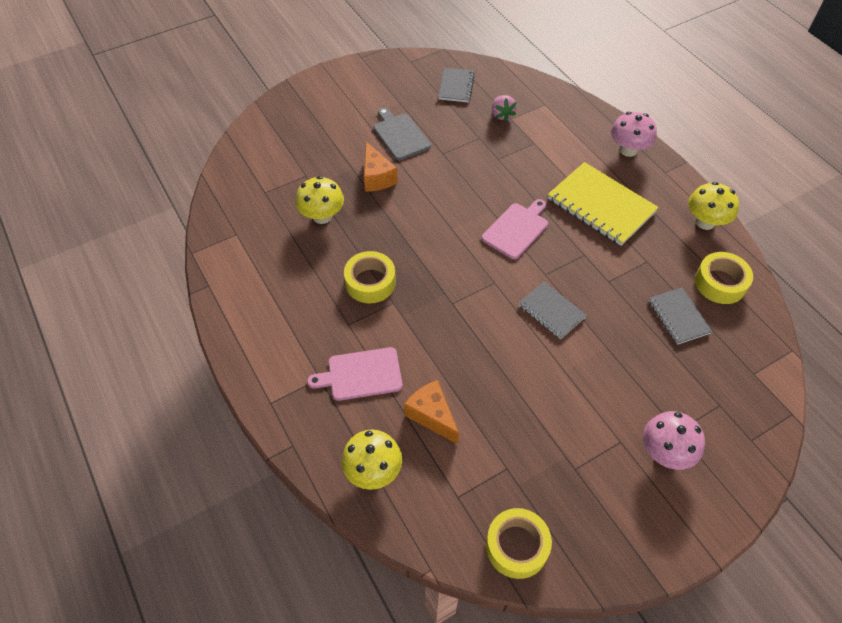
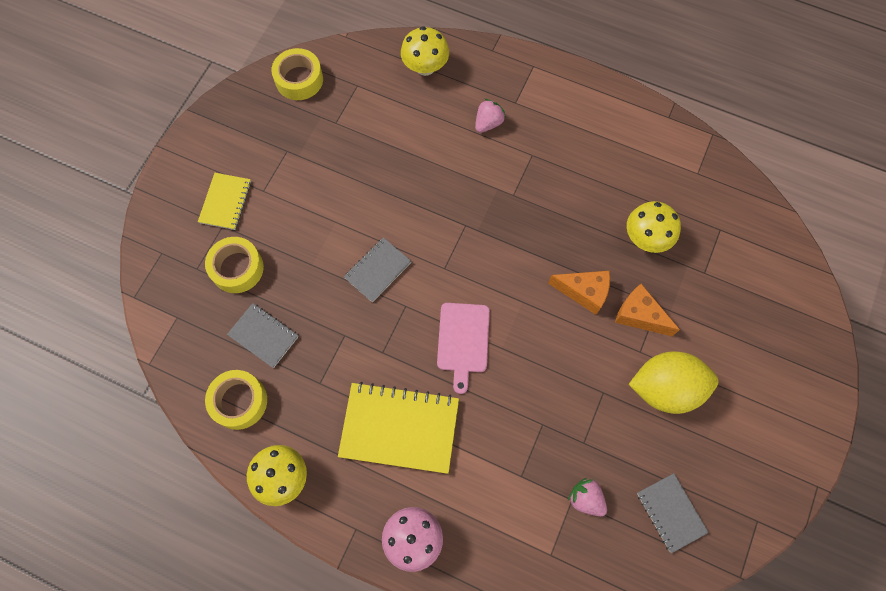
camera: 145 degrees right, 15 degrees up
pink cutting board [307,347,403,401] -> pink strawberry [475,99,506,133]
yellow tape [344,251,396,303] -> yellow tape moved to [205,237,264,293]
grey cutting board [374,107,431,160] -> yellow lemon [629,351,718,414]
orange cheese [404,380,459,444] -> orange cheese moved to [548,271,610,315]
grey notebook [519,282,587,339] -> grey notebook turned 60 degrees counterclockwise [344,237,412,302]
pink mushroom [643,411,705,470] -> yellow notebook [198,173,251,230]

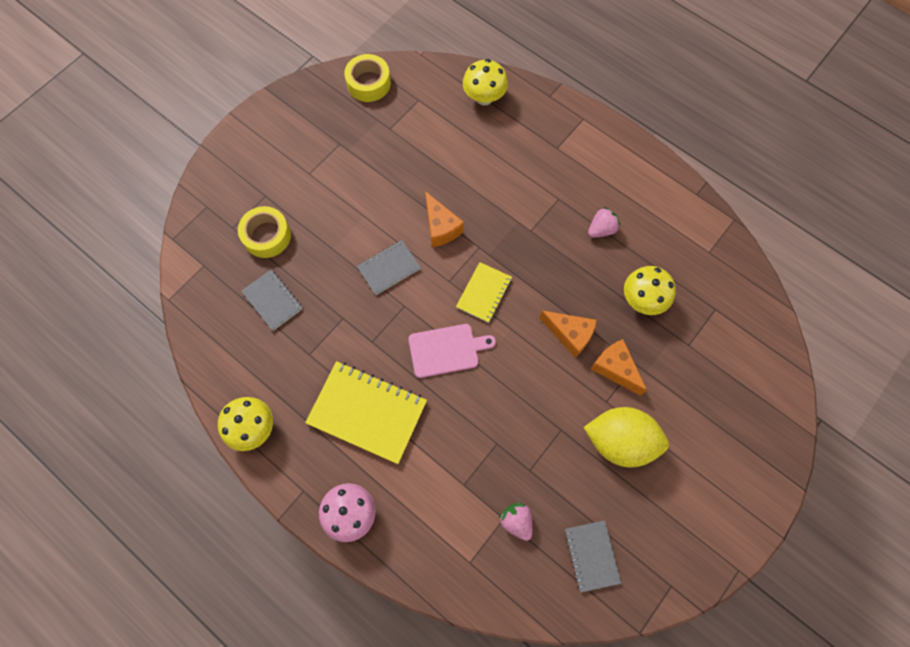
camera: 15 degrees right, 0 degrees up
yellow notebook [198,173,251,230] -> yellow notebook moved to [456,262,512,323]
yellow tape [205,370,267,430] -> none
pink cutting board [437,303,490,394] -> pink cutting board turned 120 degrees counterclockwise [409,324,496,378]
pink strawberry [475,99,506,133] -> pink strawberry moved to [588,207,620,238]
none -> orange cheese [425,191,464,247]

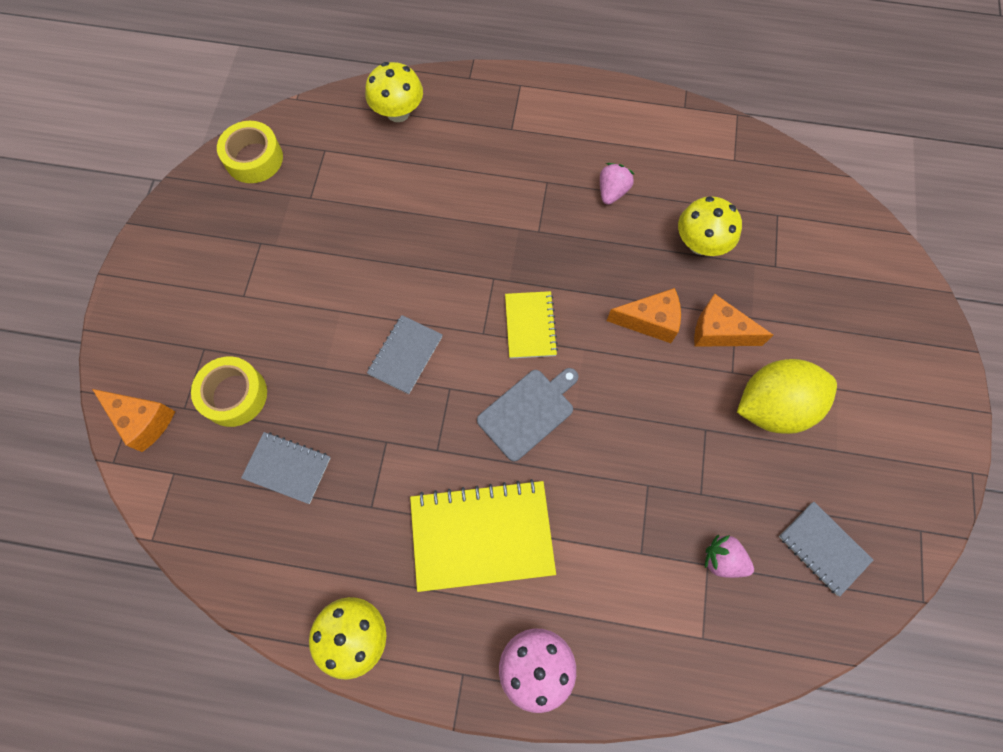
camera: 30 degrees left, 0 degrees up
pink cutting board [409,324,496,378] -> grey cutting board [477,368,578,462]
orange cheese [425,191,464,247] -> orange cheese moved to [92,389,175,452]

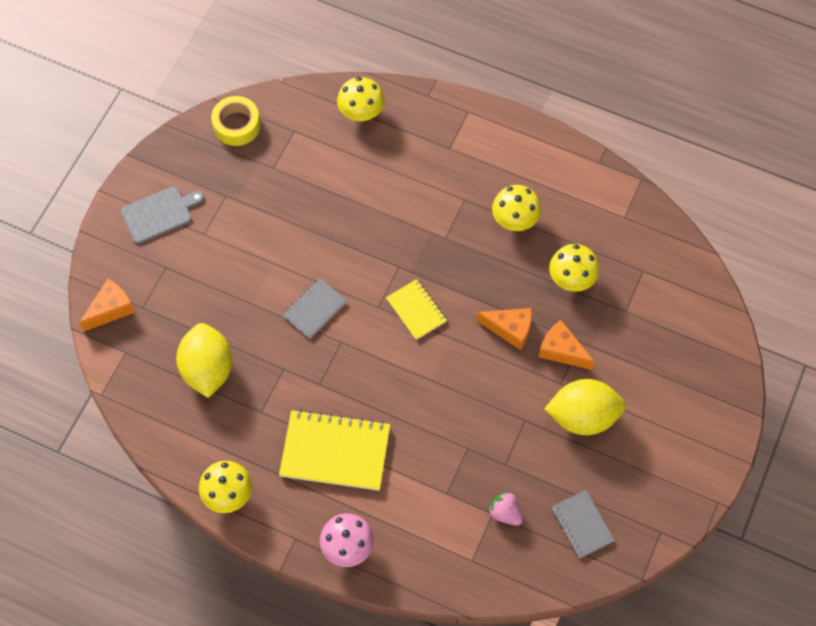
camera: 15 degrees right, 5 degrees down
orange cheese [92,389,175,452] -> orange cheese turned 90 degrees counterclockwise [79,279,135,331]
yellow tape [191,356,267,427] -> none
grey notebook [241,432,330,504] -> yellow lemon [176,323,233,398]
grey cutting board [477,368,578,462] -> grey cutting board moved to [121,187,204,244]
yellow notebook [505,291,558,359] -> yellow notebook turned 45 degrees counterclockwise [386,279,447,340]
pink strawberry [600,163,634,205] -> yellow mushroom [492,185,541,231]

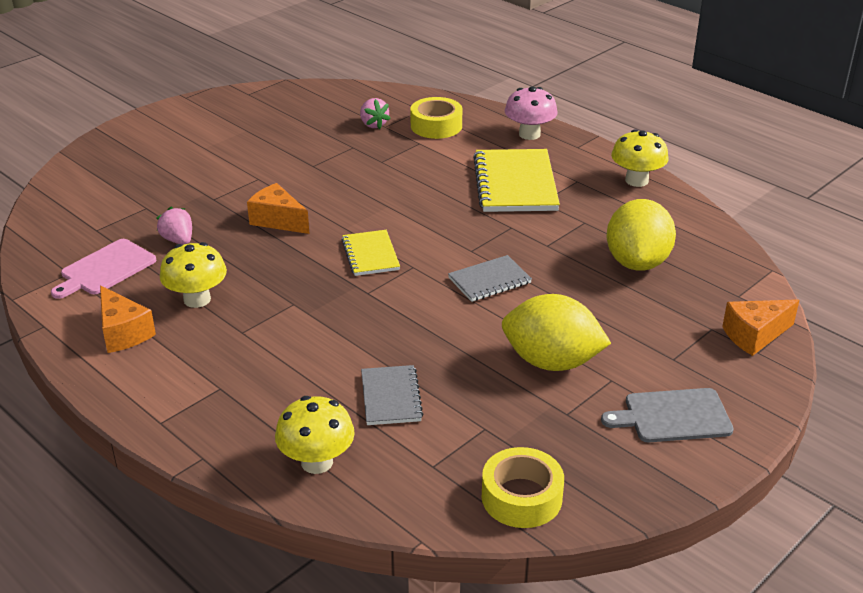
camera: 160 degrees left, 30 degrees down
yellow notebook [279,410,390,491] -> yellow notebook turned 60 degrees clockwise [473,149,560,212]
orange cheese [539,320,595,370] -> orange cheese moved to [100,285,156,353]
yellow lemon [544,379,626,435] -> yellow lemon moved to [502,294,611,371]
yellow mushroom [549,244,599,292] -> pink strawberry [156,207,192,245]
grey notebook [552,490,615,558] -> grey notebook moved to [361,365,423,425]
none -> pink cutting board [51,239,157,299]
none -> yellow tape [410,97,462,139]

